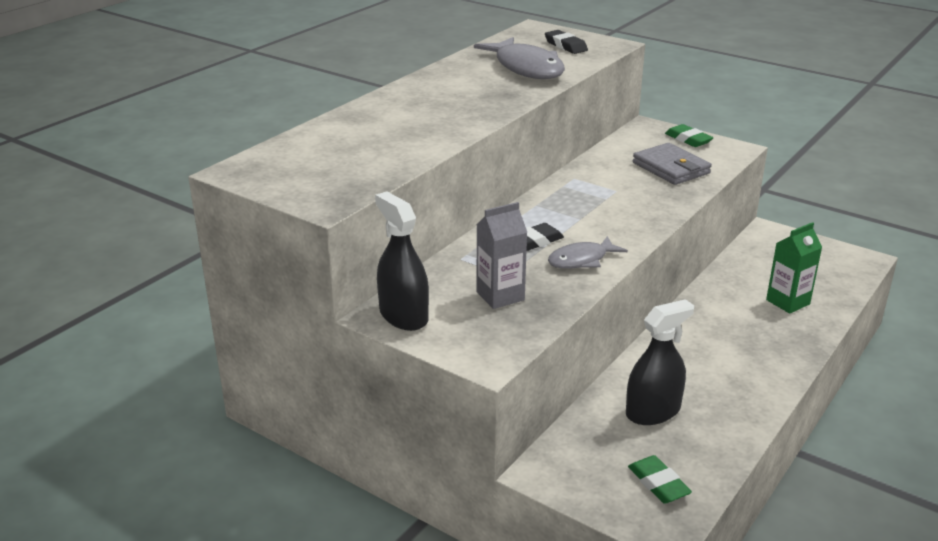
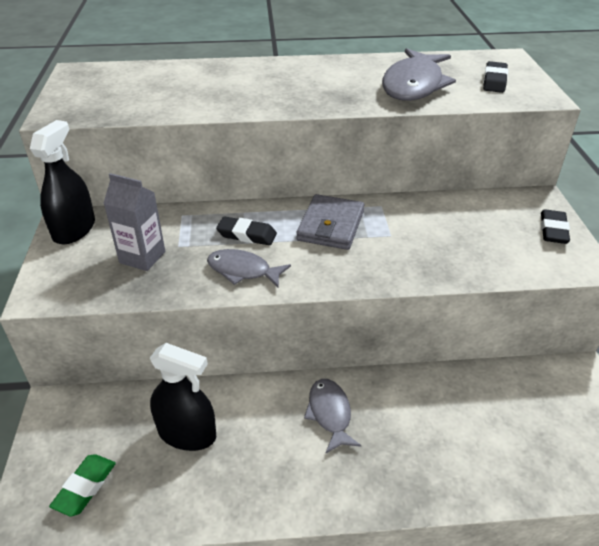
camera: 50 degrees right, 10 degrees up
grey wallet [633,143,712,185] -> grey wallet moved to [296,194,364,250]
green eraser [665,124,714,147] -> black eraser [541,209,570,244]
green carton [766,222,822,314] -> none
none -> grey fish [304,379,361,453]

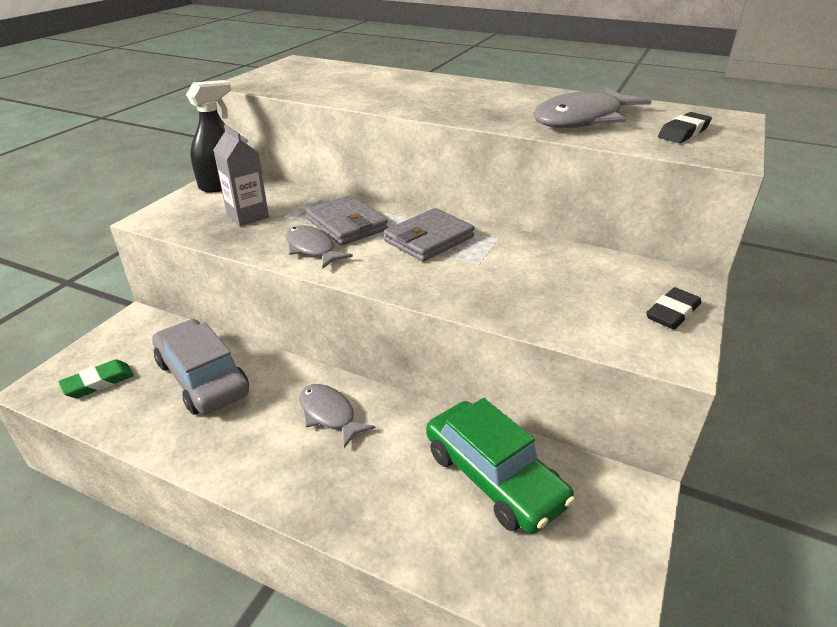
camera: 30 degrees right, 5 degrees down
black spray bottle [150,343,216,451] -> grey car [152,319,249,415]
black eraser [216,216,277,245] -> grey wallet [305,195,388,245]
grey fish [304,379,361,453] -> grey fish turned 60 degrees counterclockwise [299,384,375,448]
none -> green car [426,398,575,534]

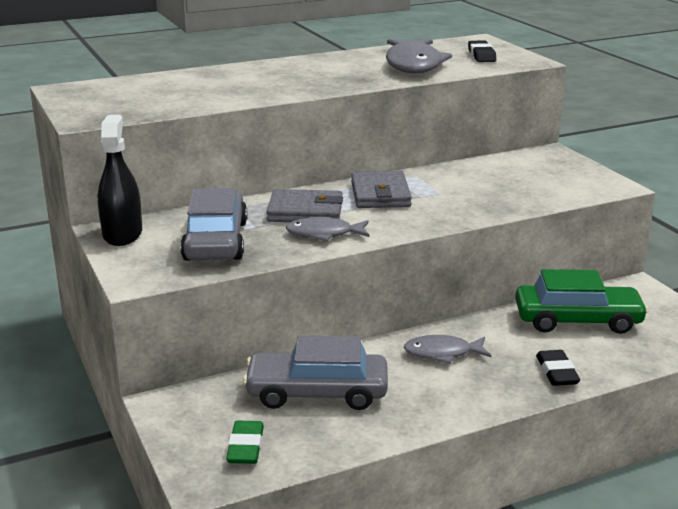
camera: 50 degrees left, 10 degrees down
grey carton [213,124,269,226] -> grey car [180,188,247,261]
black eraser [646,287,701,329] -> black eraser moved to [536,350,580,386]

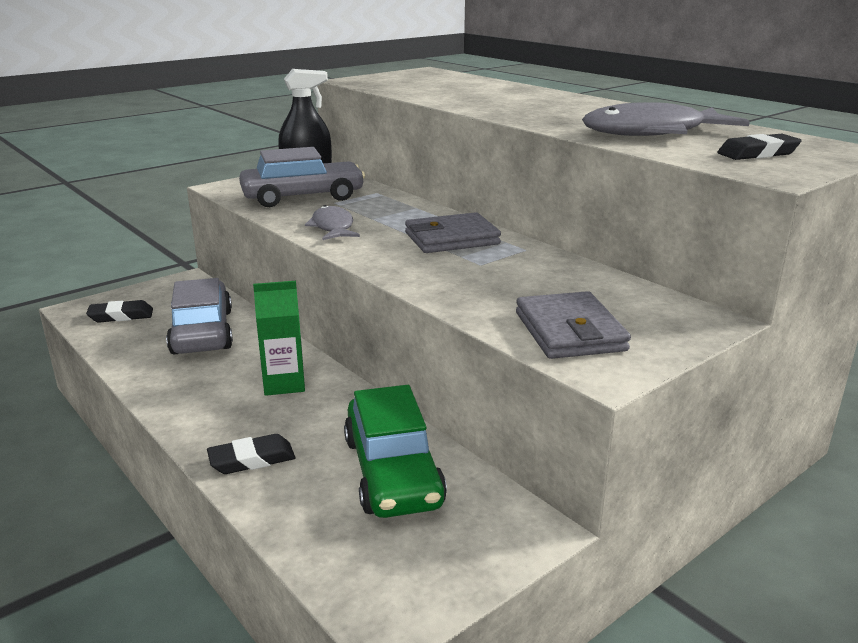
camera: 75 degrees right, 0 degrees up
green eraser [226,421,264,464] -> black eraser [86,300,153,323]
grey wallet [266,189,343,222] -> grey wallet moved to [516,291,631,359]
grey fish [404,335,491,364] -> green carton [253,281,305,396]

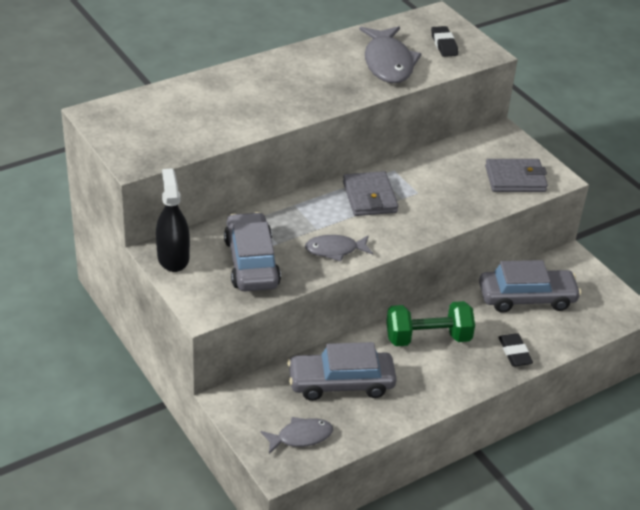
camera: 85 degrees left, 15 degrees up
black eraser [86,300,153,323] -> grey fish [260,417,333,454]
green carton [253,281,305,396] -> green dumbbell [386,301,475,346]
green car [344,385,447,518] -> grey car [479,260,581,313]

